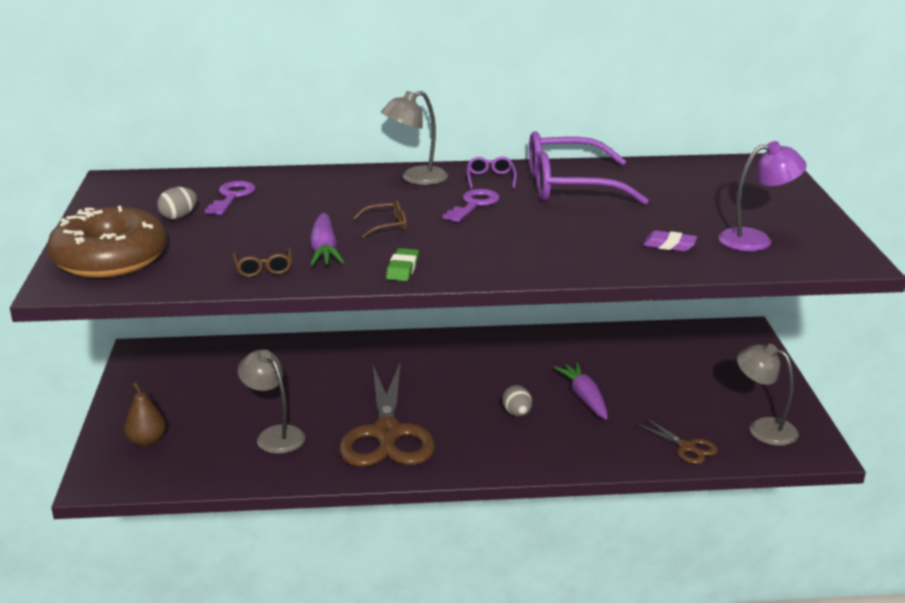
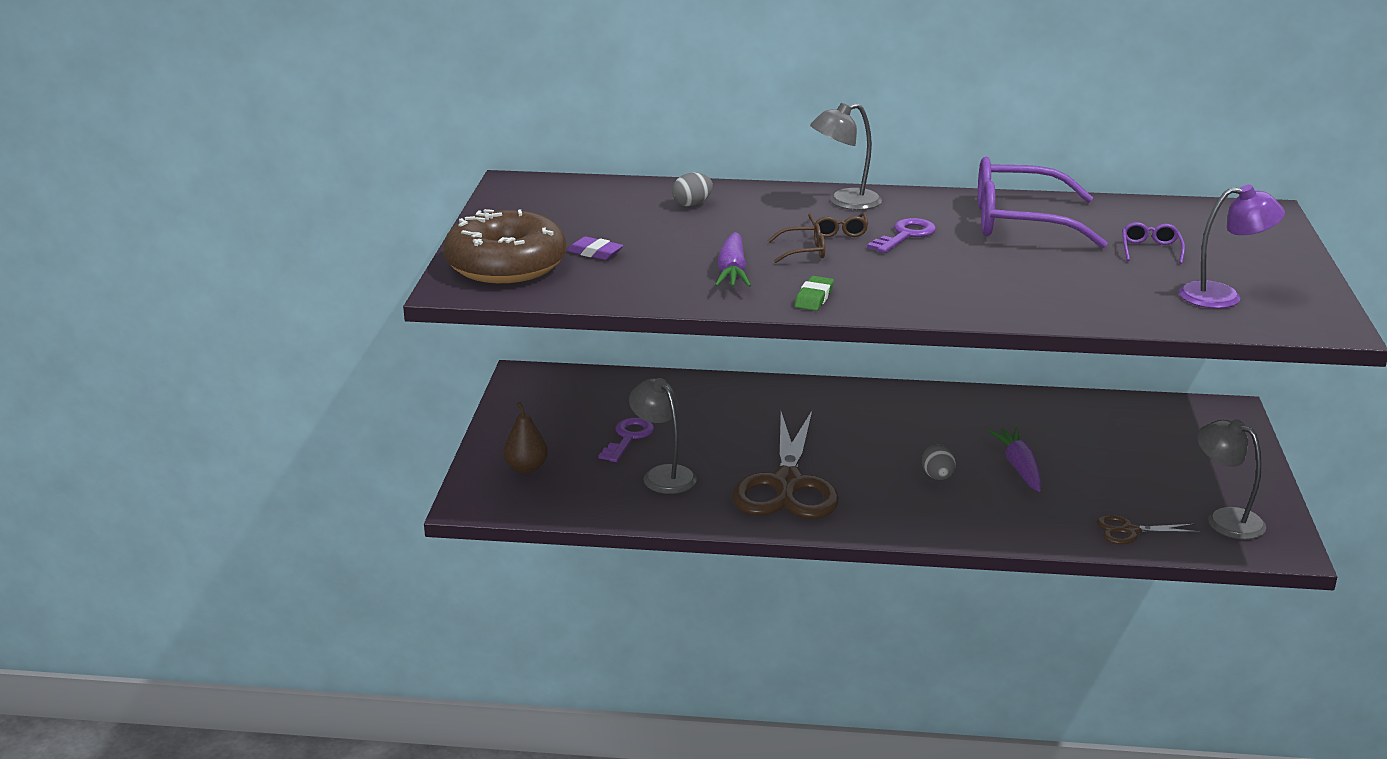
camera: 10 degrees right, 0 degrees up
grey egg [157,187,197,219] -> grey egg moved to [672,173,713,207]
purple key [205,181,256,215] -> purple key moved to [599,417,654,462]
brown glasses [233,247,292,277] -> brown glasses moved to [808,213,868,238]
purple glasses [467,157,517,189] -> purple glasses moved to [1122,222,1185,264]
brown scissors [637,418,718,464] -> brown scissors turned 120 degrees clockwise [1096,515,1200,544]
purple eraser [643,231,697,252] -> purple eraser moved to [567,236,623,260]

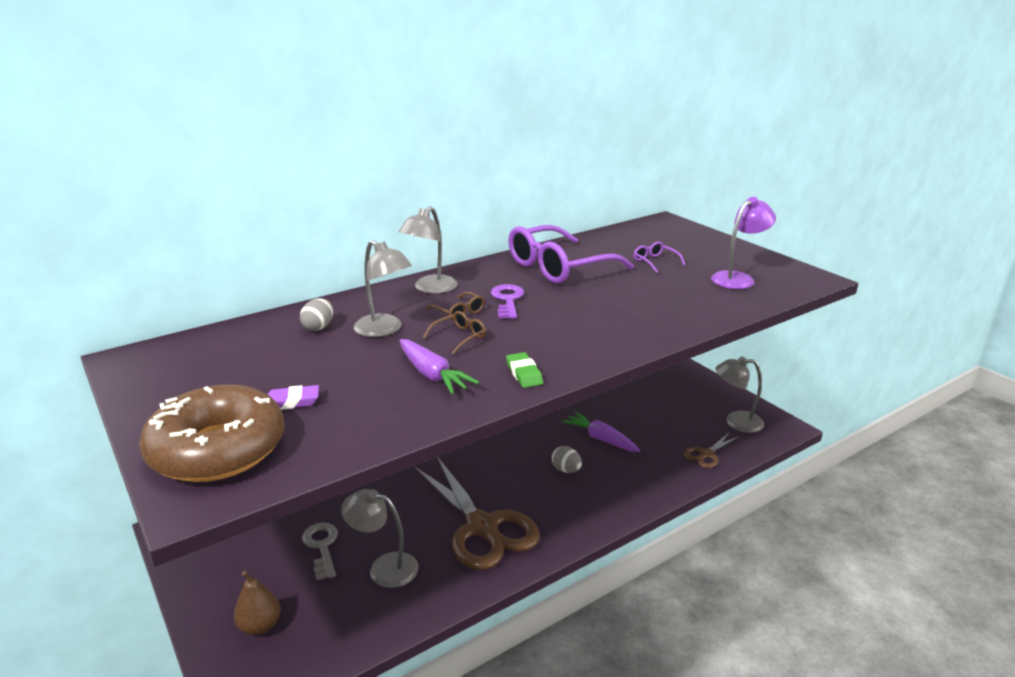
camera: 40 degrees left, 0 degrees up
purple key [599,417,654,462] -> grey key [302,523,338,580]
none -> grey lamp [354,240,412,337]

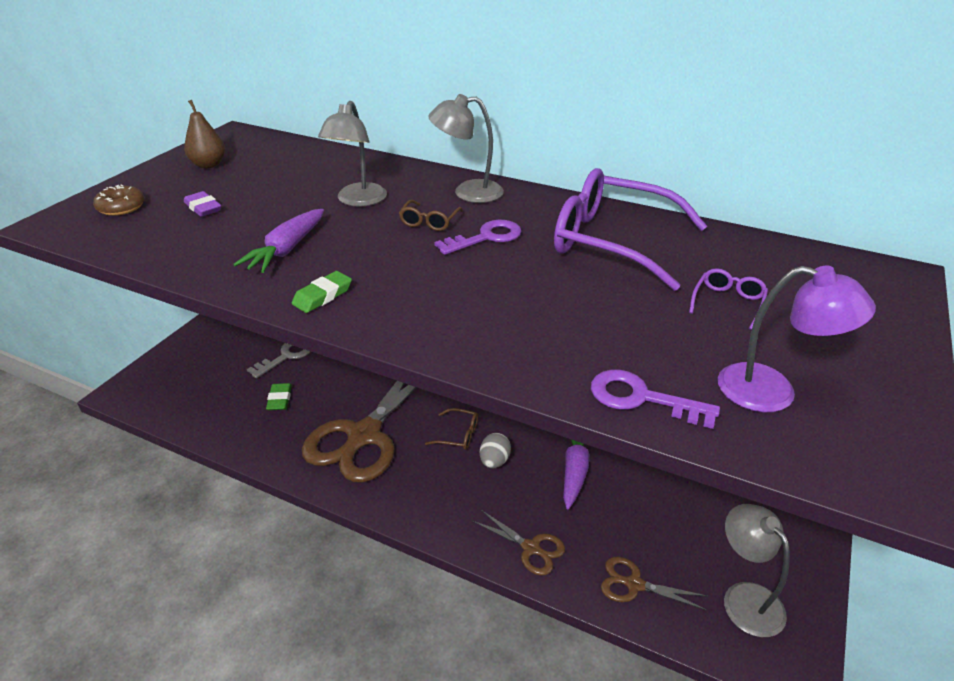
camera: 60 degrees right, 10 degrees up
brown donut [139,384,284,482] -> brown donut [93,185,145,216], size x0.43
brown pear [234,571,280,635] -> brown pear moved to [184,100,225,168]
grey egg [300,298,333,331] -> none
grey lamp [341,489,419,588] -> green eraser [266,383,292,411]
brown glasses [423,311,486,355] -> brown glasses moved to [425,408,478,450]
none -> brown scissors [473,510,565,576]
none -> purple key [591,370,720,429]

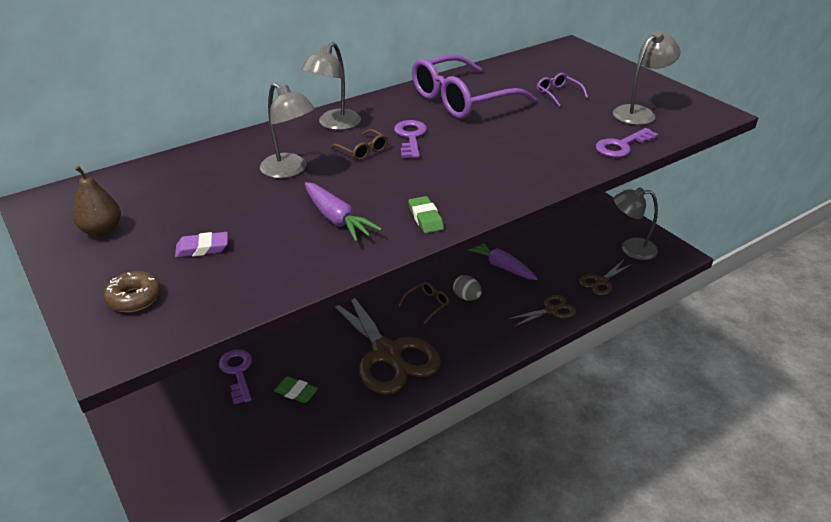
camera: 60 degrees left, 0 degrees up
grey key [247,343,311,378] -> purple key [219,349,252,404]
purple lamp [718,266,876,412] -> grey lamp [613,31,681,125]

